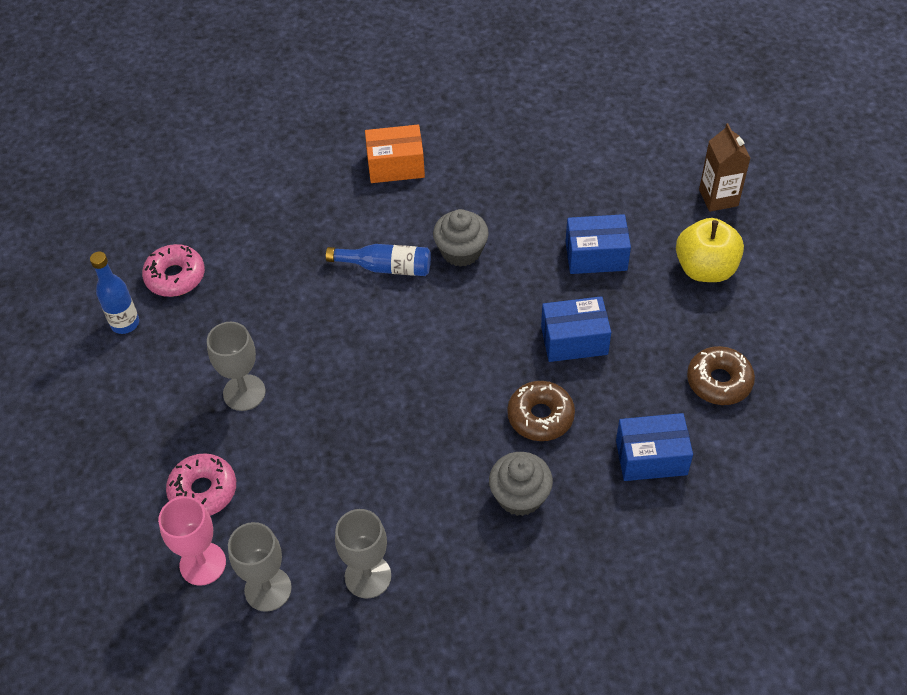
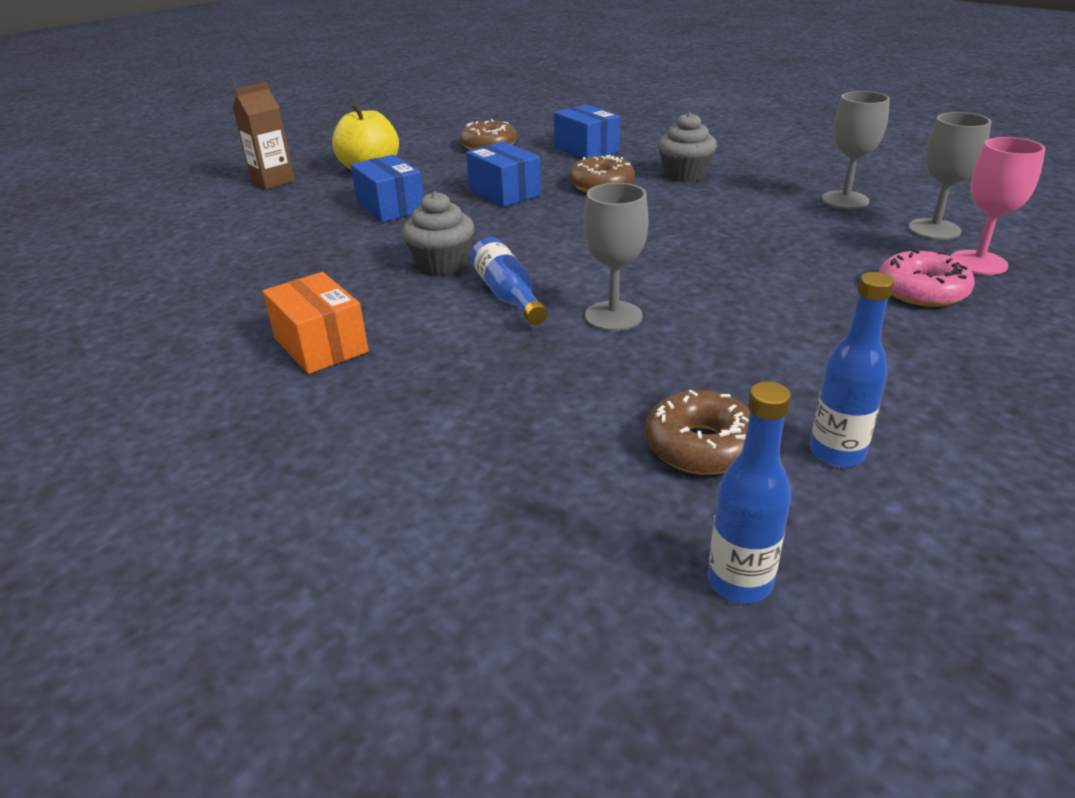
camera: 120 degrees left, 20 degrees down
pink donut [142,244,205,297] -> brown donut [645,390,750,475]
grey goblet [207,322,266,411] -> grey goblet moved to [584,183,648,331]
none -> blue bottle [708,382,791,603]

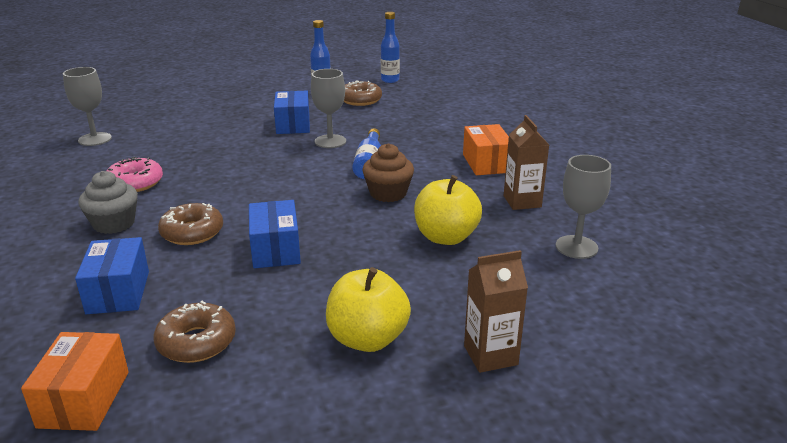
camera: 155 degrees left, 5 degrees down
blue box [351,155,424,222] -> blue box moved to [274,91,310,134]
grey cupcake [403,191,474,275] -> brown cupcake [362,143,414,202]
grey goblet [822,91,890,209] -> grey goblet moved to [556,155,611,259]
pink donut [879,249,975,307] -> pink donut moved to [106,157,163,192]
pink goblet [950,137,1046,275] -> none
none -> orange box [21,332,129,431]
none -> yellow apple [414,175,482,245]
none -> brown carton [504,115,549,210]

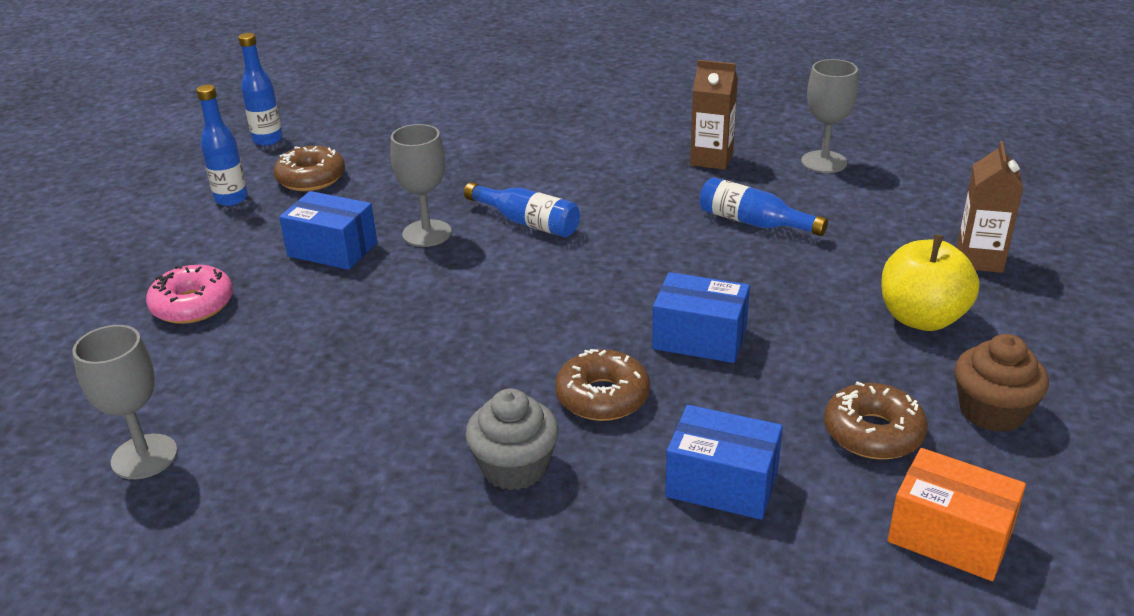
camera: 60 degrees left, 5 degrees up
pink donut [106,157,163,192] -> pink donut moved to [146,265,233,324]
brown cupcake [362,143,414,202] -> brown cupcake moved to [955,334,1049,432]
yellow apple [414,175,482,245] -> blue bottle [699,177,828,236]
orange box [463,124,509,175] -> none

